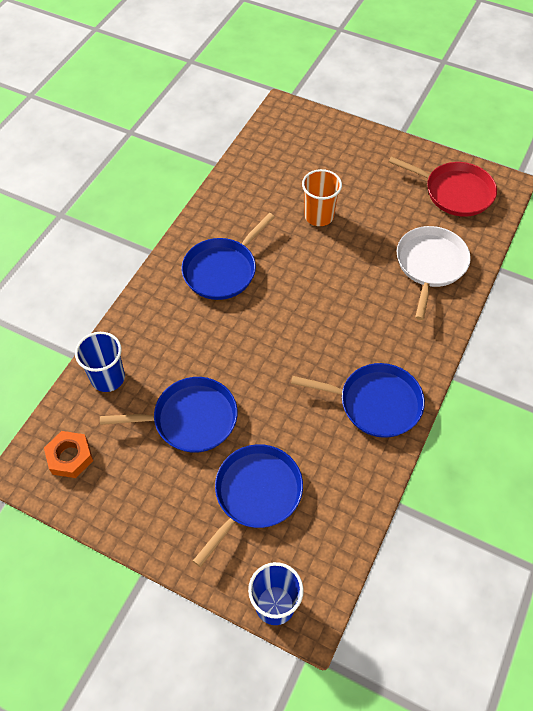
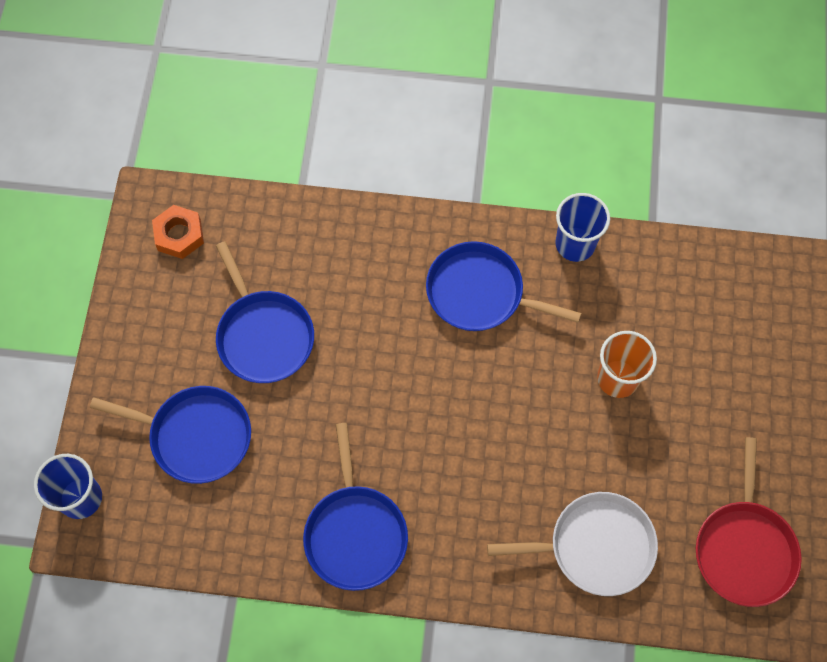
camera: 70 degrees right, 10 degrees up
blue cup [75,332,125,392] -> blue cup moved to [555,193,610,262]

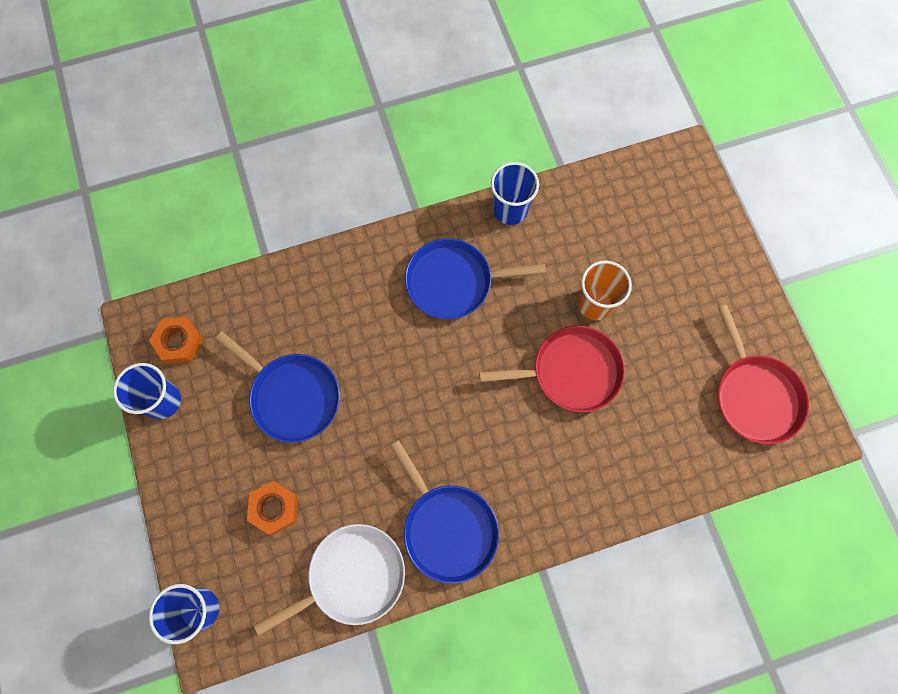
camera: 25 degrees left, 5 degrees up
blue pan [90,386,251,484] -> orange nut [247,481,298,535]
white pan [487,492,658,596] -> white pan moved to [254,524,405,635]
none -> blue cup [113,363,181,419]
none -> red pan [479,326,625,412]

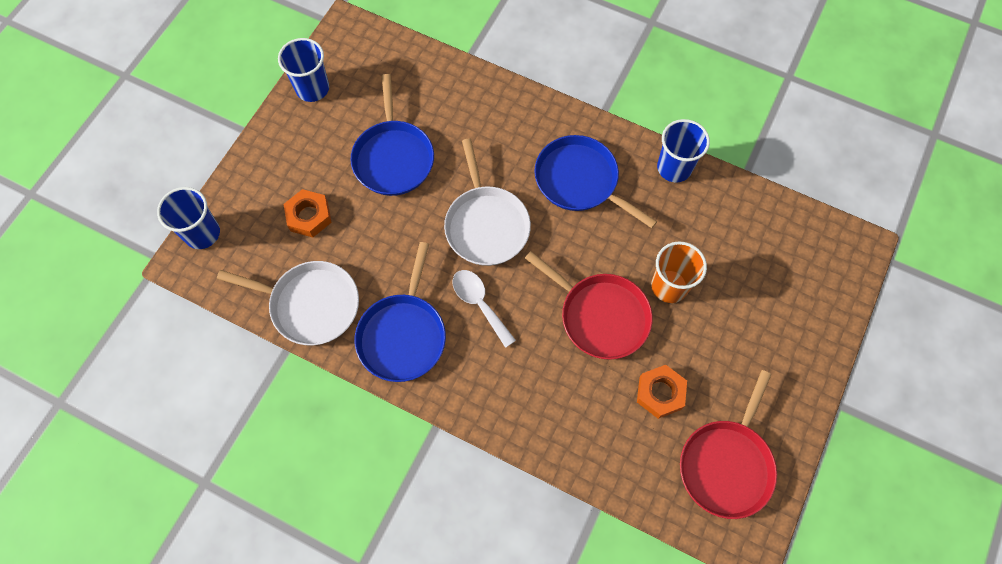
camera: 45 degrees right, 5 degrees down
orange nut [149,317,204,364] -> orange nut moved to [637,365,687,419]
none -> white pan [444,139,531,266]
none -> white spoon [453,270,516,348]

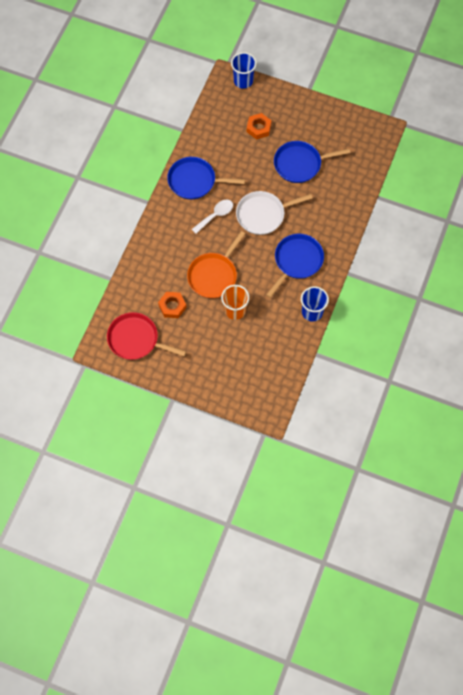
camera: 85 degrees right, 0 degrees up
white pan [217,261,359,345] -> none
blue cup [278,38,329,102] -> none
red pan [525,251,653,360] -> orange pan [187,231,245,298]

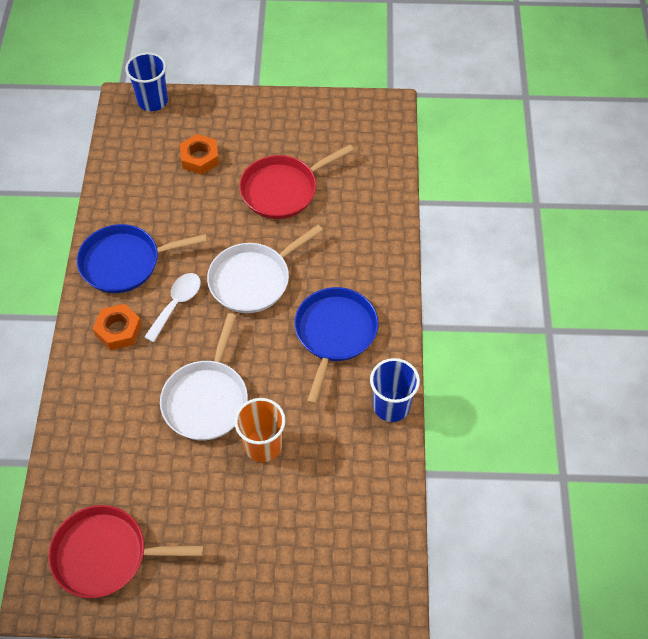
camera: 20 degrees left, 10 degrees down
orange nut [158,292,187,318] -> orange nut moved to [93,304,142,350]
orange pan [187,231,245,298] -> white pan [160,313,248,440]
blue pan [274,141,350,183] -> red pan [239,144,354,219]

